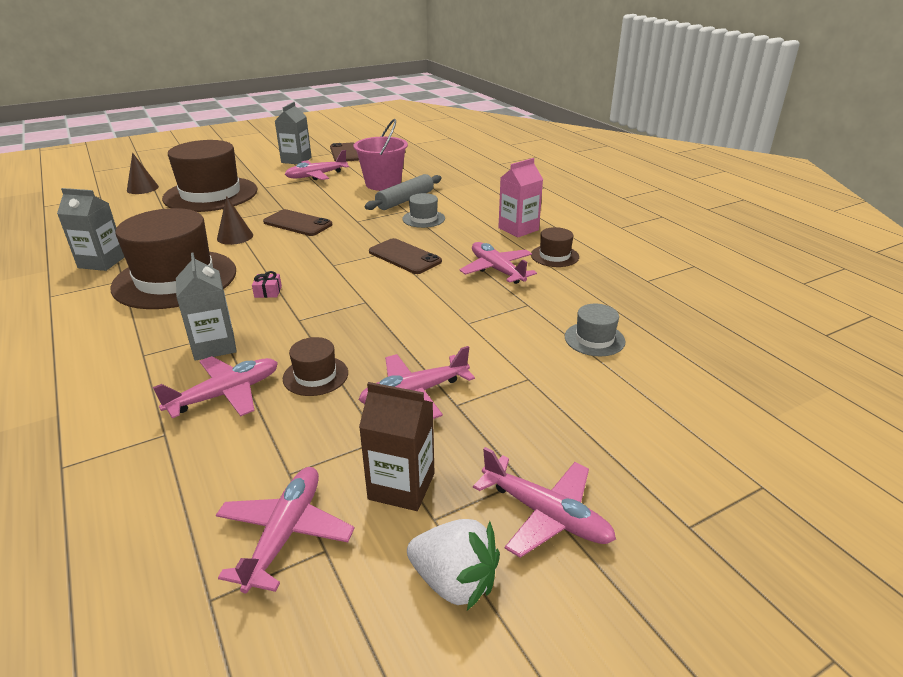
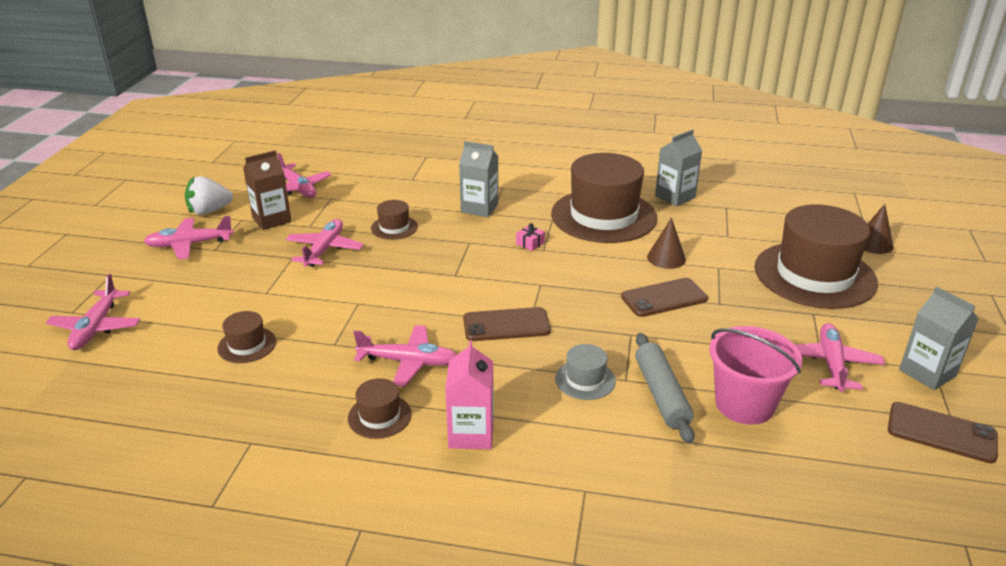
camera: 130 degrees right, 0 degrees up
pink plane [153,356,278,418] -> pink plane moved to [46,274,140,350]
grey hat [565,304,625,356] -> brown hat [217,311,276,363]

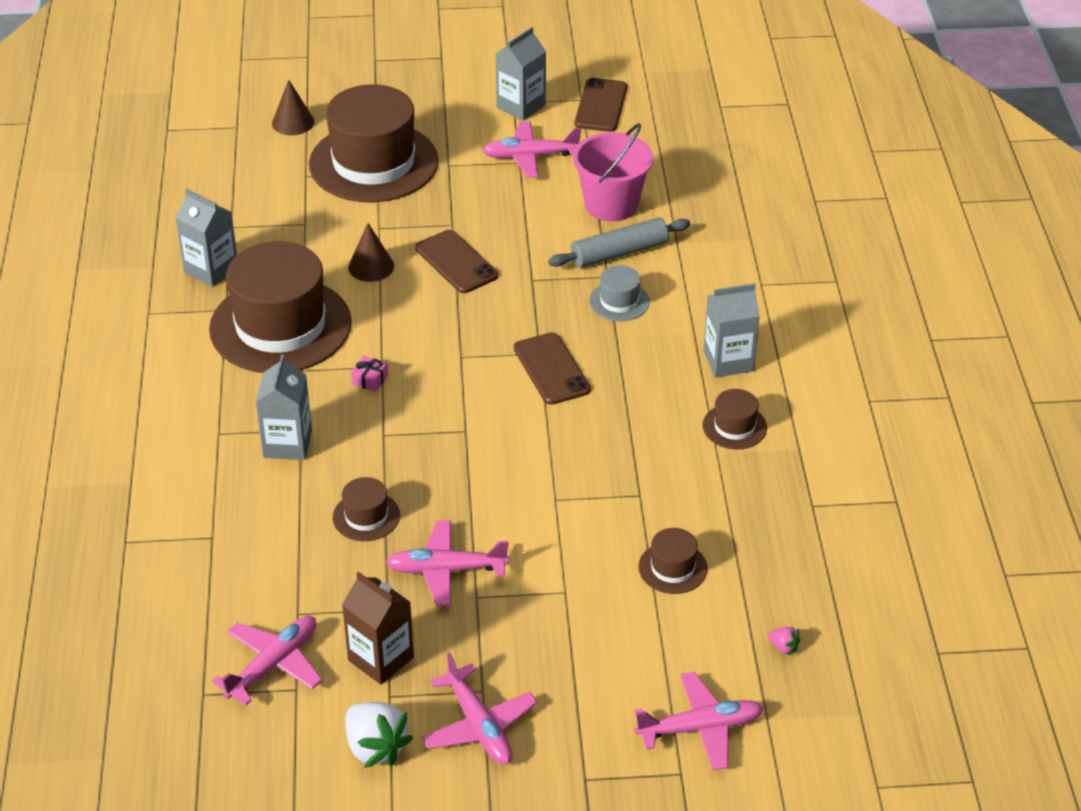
camera: 105 degrees left, 10 degrees up
pink plane [354,325,456,387] -> none
pink carton [445,340,494,449] -> grey carton [704,283,760,377]
none -> pink strawberry [768,627,800,656]

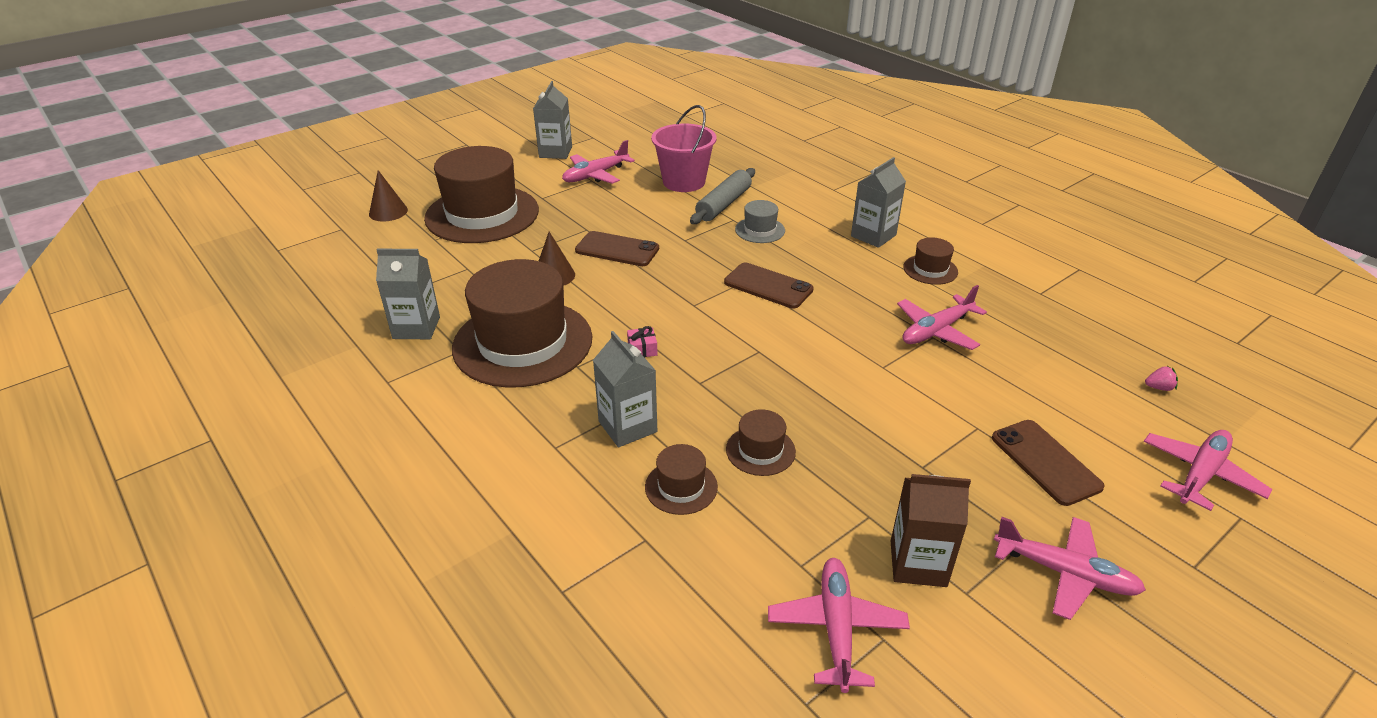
camera: 35 degrees left, 5 degrees down
white strawberry [345,702,413,768] -> none
pink plane [386,520,509,606] -> pink plane moved to [897,285,987,350]
brown phone [575,78,627,132] -> brown phone moved to [992,420,1105,506]
brown hat [638,528,708,594] -> brown hat moved to [645,444,718,515]

